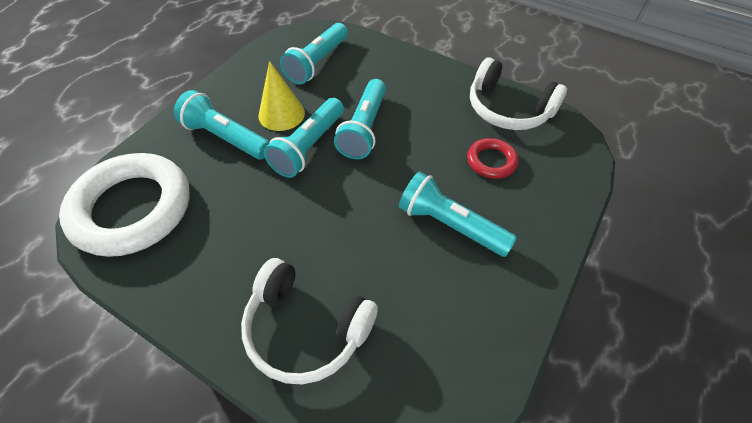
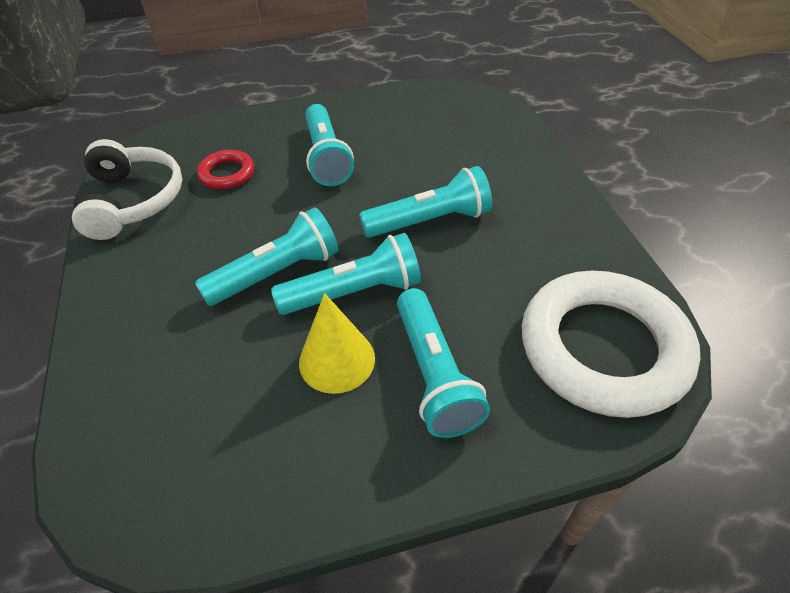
camera: 135 degrees left, 5 degrees down
white headphones [241,258,378,384] -> none
turquoise flashlight [280,23,348,85] -> turquoise flashlight moved to [359,166,492,238]

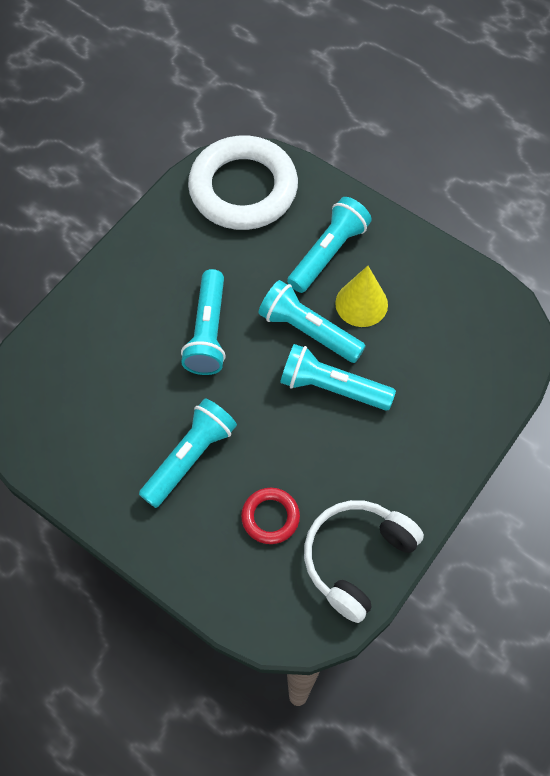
camera: 130 degrees left, 15 degrees up
turquoise flashlight [359,166,492,238] -> turquoise flashlight turned 120 degrees counterclockwise [181,269,226,375]

